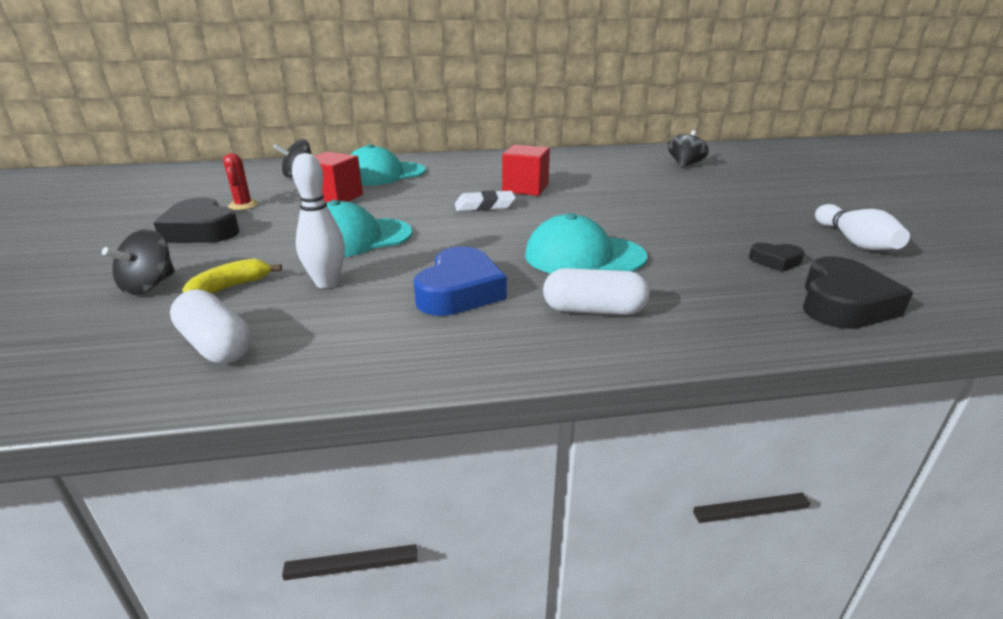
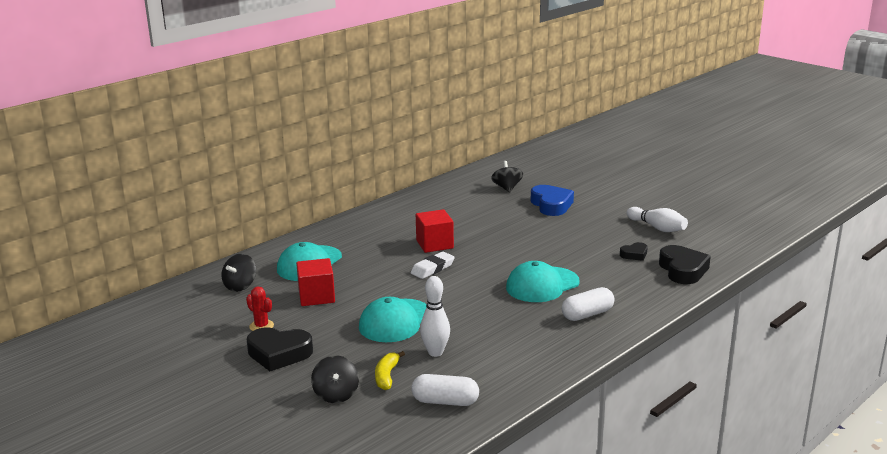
camera: 35 degrees left, 5 degrees down
blue heart [413,246,507,316] -> blue heart moved to [531,185,574,216]

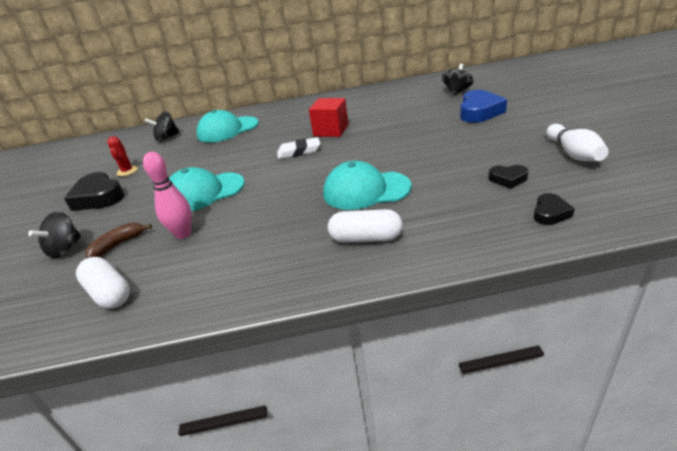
camera: 40 degrees right, 10 degrees up
red cube [296,258,335,306] -> none
yellow banana [375,351,405,390] -> brown banana [85,223,152,258]
white bowling pin [420,276,450,357] -> pink bowling pin [143,152,192,239]
black heart [659,245,711,284] -> black heart [534,193,575,225], size x0.54

